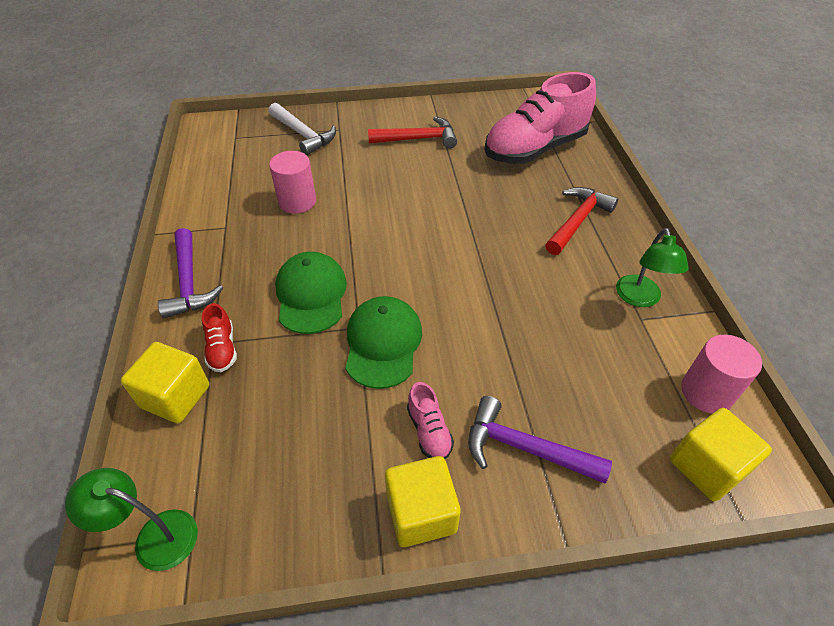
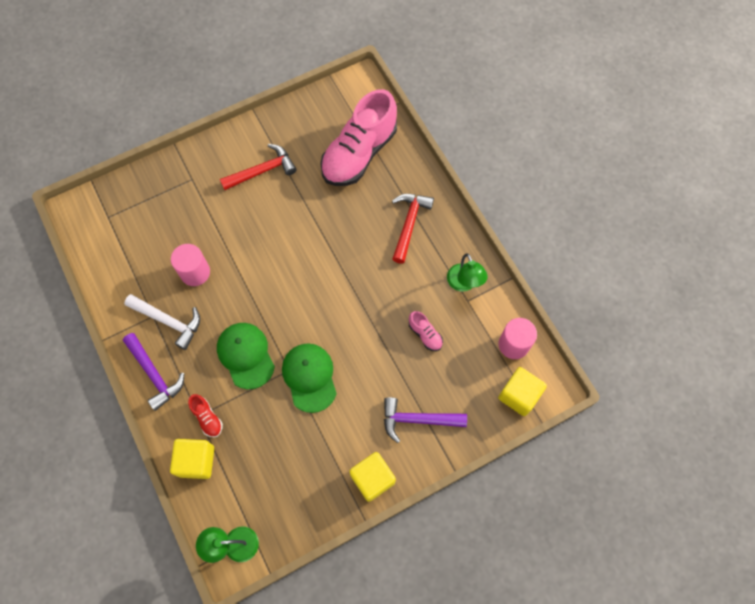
camera: 20 degrees left, 20 degrees up
white hammer [269,103,336,155] -> white hammer moved to [124,294,200,350]
pink shoe [407,382,454,459] -> pink shoe moved to [409,311,443,351]

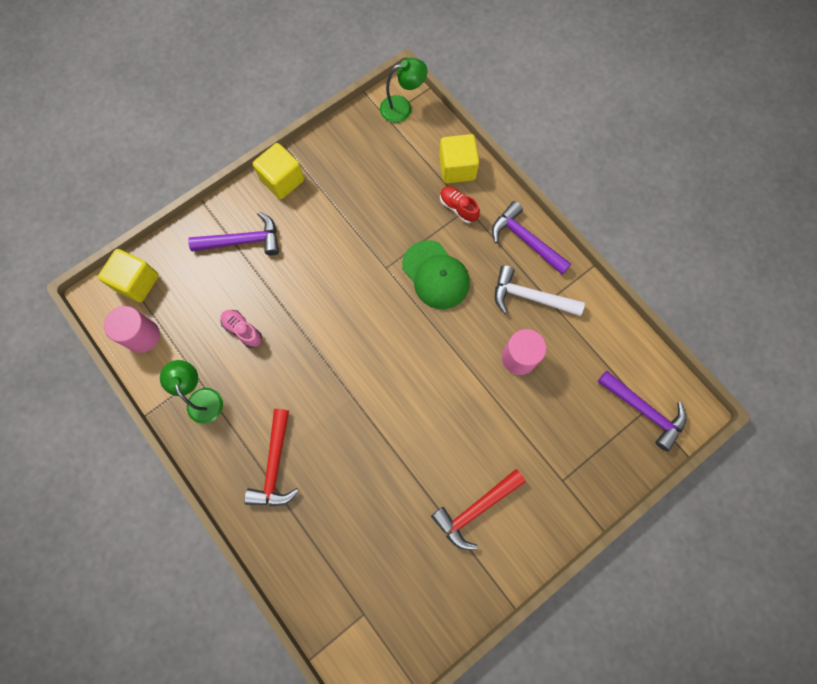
camera: 170 degrees right, 5 degrees up
green cap [282,343,337,413] -> none
pink shoe [320,89,397,186] -> none
none -> purple hammer [598,371,687,452]

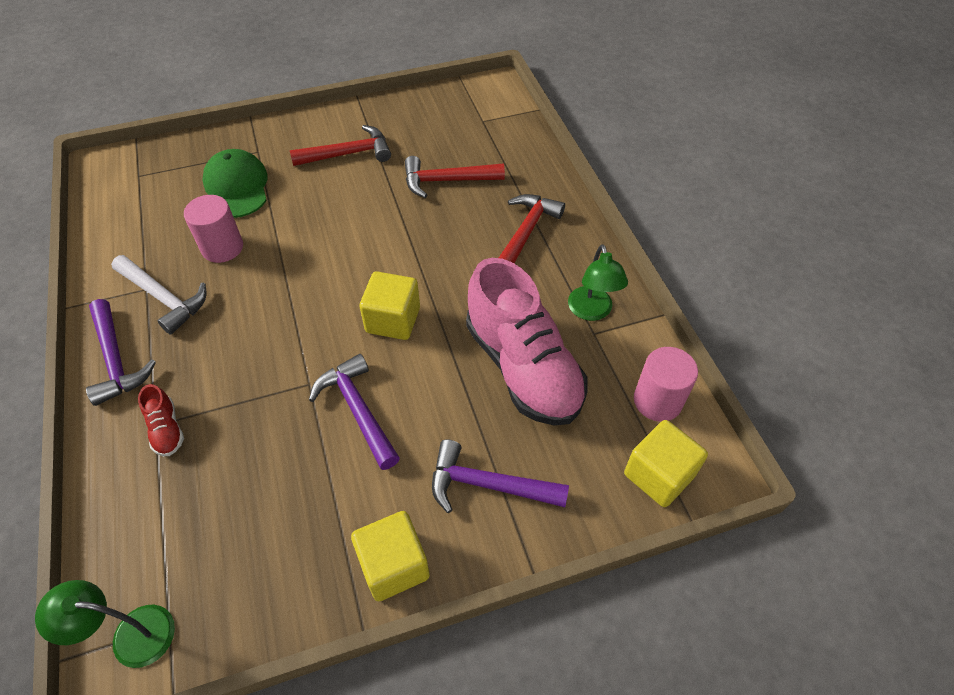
camera: 160 degrees left, 20 degrees down
pink shoe [221,310,262,348] -> pink shoe [466,258,587,426], size x2.48
green cap [402,240,470,309] -> green cap moved to [202,149,268,218]
yellow cube [439,134,479,183] -> yellow cube moved to [360,271,420,340]
purple hammer [598,371,687,452] -> purple hammer moved to [309,354,400,470]
none -> red hammer [405,156,505,198]

